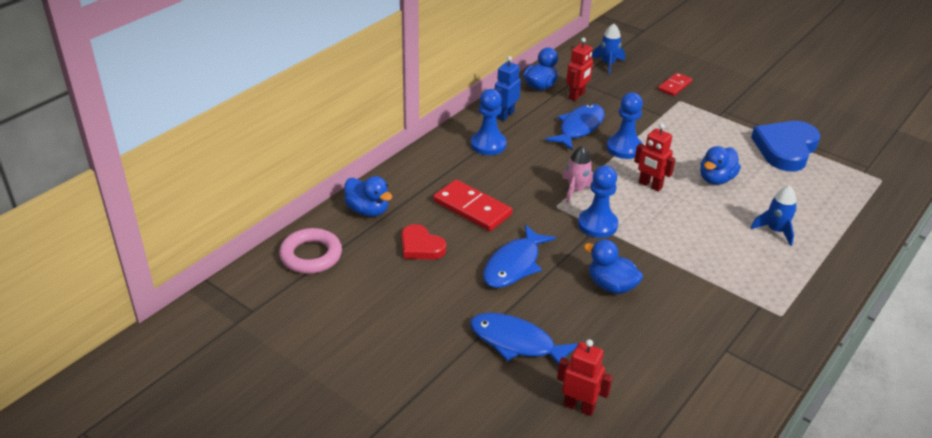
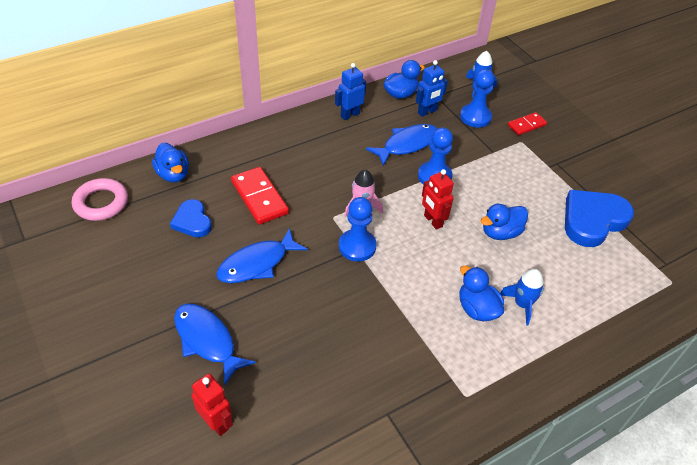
camera: 20 degrees right, 10 degrees up
red heart [402,224,446,260] -> blue heart [170,199,212,237]
blue pawn [471,89,506,155] -> blue pawn moved to [460,69,494,128]
red robot [566,38,593,101] -> blue robot [416,60,448,117]
blue duck [584,239,643,294] -> blue duck moved to [459,266,504,321]

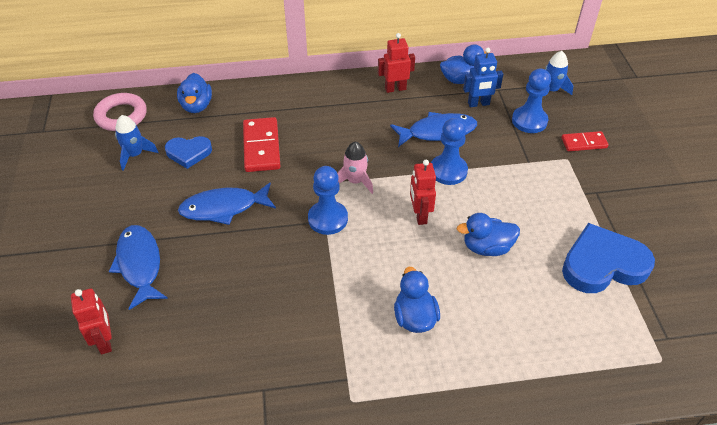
camera: 25 degrees right, 0 degrees up
blue heart [170,199,212,237] -> blue heart turned 90 degrees counterclockwise [165,136,212,169]
blue robot [335,63,366,120] -> red robot [378,33,415,93]
blue rocket [500,269,544,326] -> blue rocket moved to [115,115,158,171]

